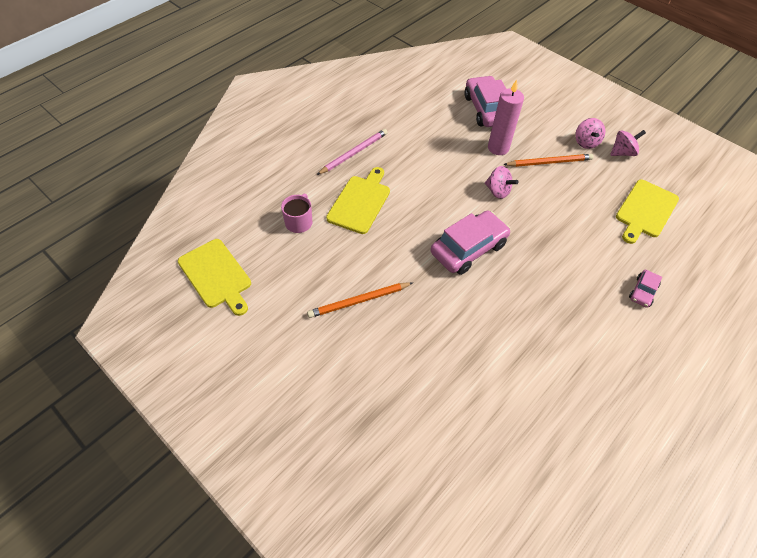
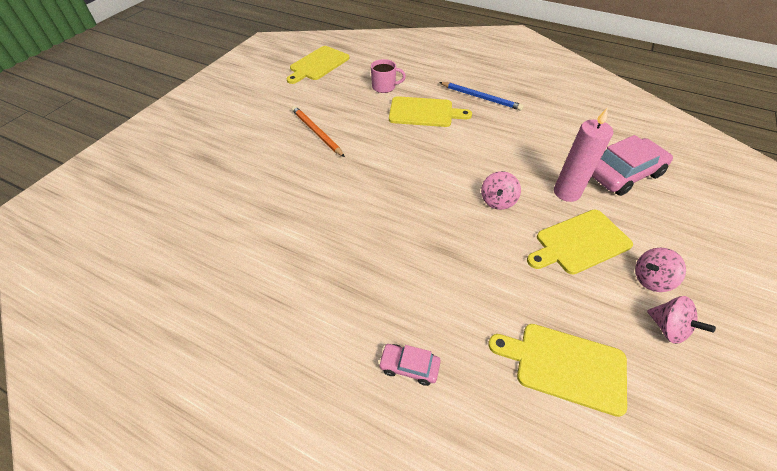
camera: 75 degrees right, 5 degrees down
pink pencil [317,129,388,175] -> blue pencil [439,82,524,111]
pink car [431,210,510,275] -> none
orange pencil [503,154,593,167] -> yellow cutting board [527,209,633,275]

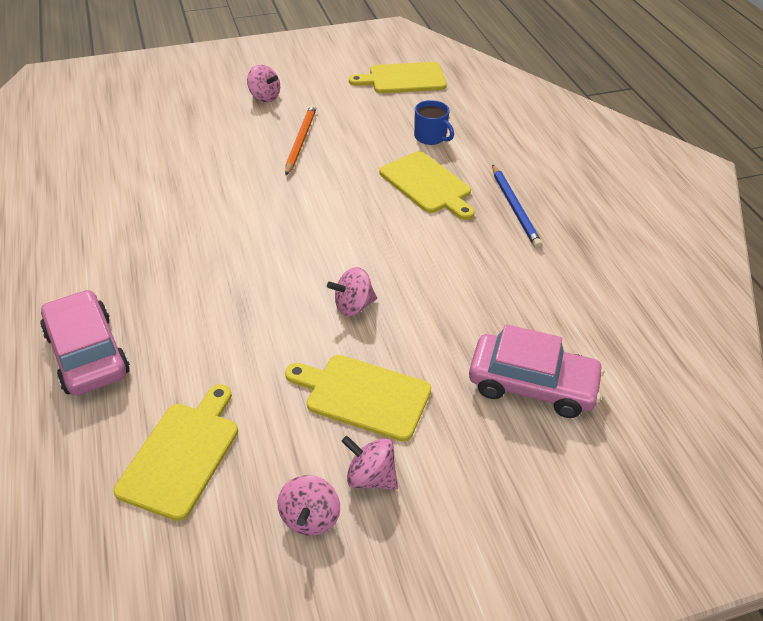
camera: 45 degrees right, 5 degrees down
pink mug [371,59,406,93] -> blue mug [414,100,454,145]
pink car [378,344,441,386] -> pink car [40,290,130,396], size x2.01
yellow cutting board [488,324,627,417] -> yellow cutting board turned 45 degrees clockwise [114,384,238,521]
pink candle [554,107,613,202] -> none
none -> pink spinning top [247,65,280,102]

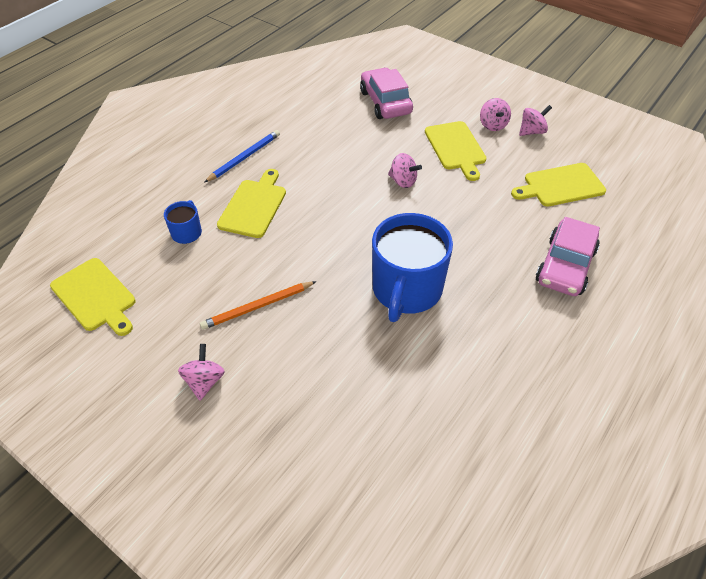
camera: 125 degrees left, 5 degrees up
none -> blue mug [372,213,453,322]

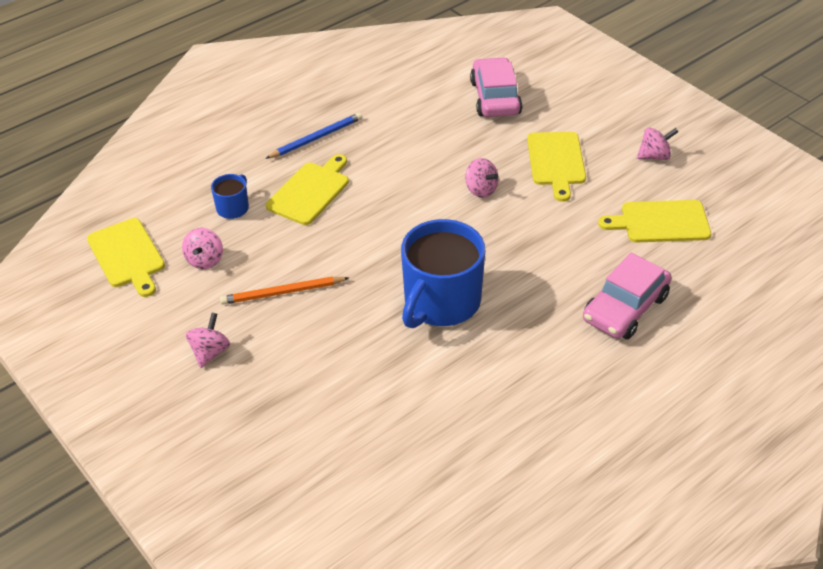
camera: 15 degrees right, 5 degrees down
pink spinning top [480,98,511,131] -> pink spinning top moved to [182,228,223,269]

